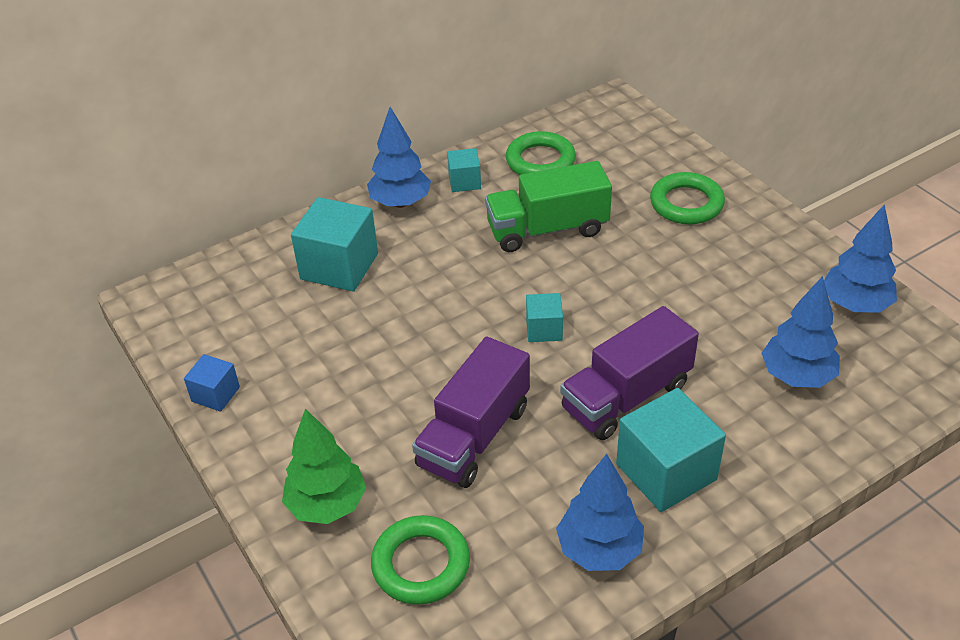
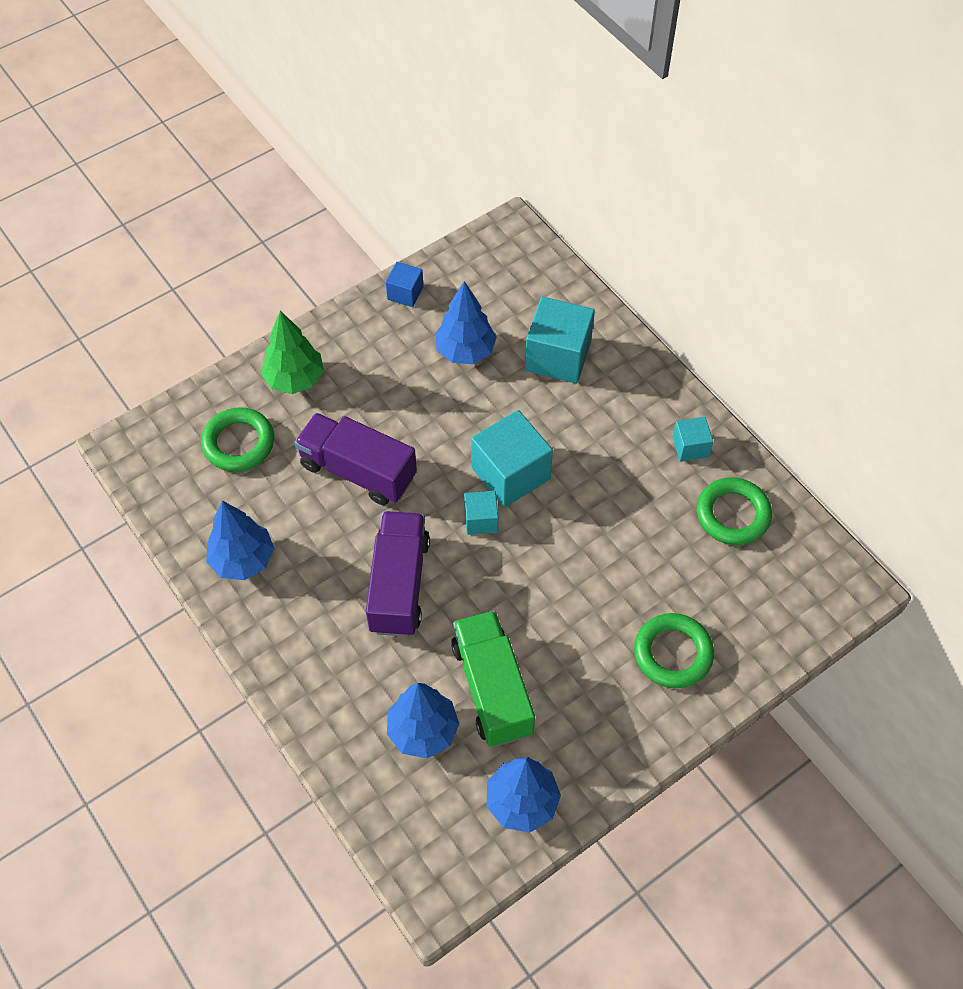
camera: 85 degrees right, 15 degrees up
blue tree [367,107,431,208] -> blue tree moved to [435,281,497,364]
green truck [485,161,612,252] -> green truck moved to [451,610,535,747]
purple truck [560,306,699,440] -> purple truck turned 45 degrees clockwise [366,511,430,637]
turquoise cube [616,388,726,512] -> turquoise cube moved to [471,410,553,507]

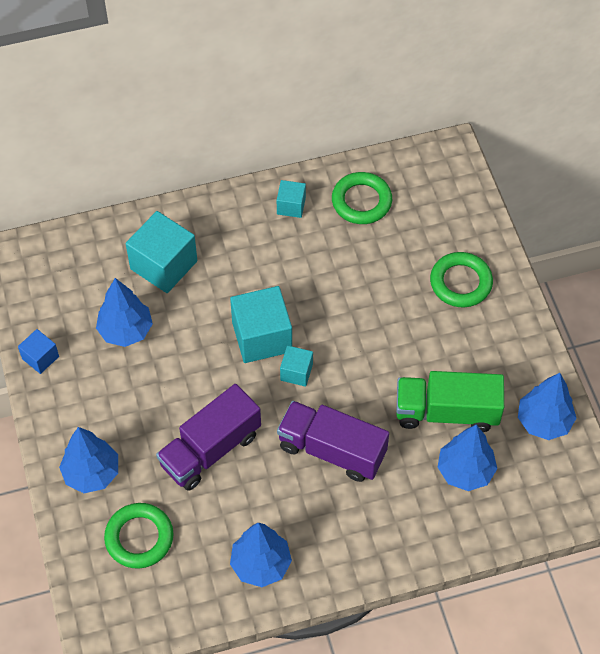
camera: 70 degrees left, 0 degrees up
green tree [261,311,324,394] -> blue tree [59,427,118,493]

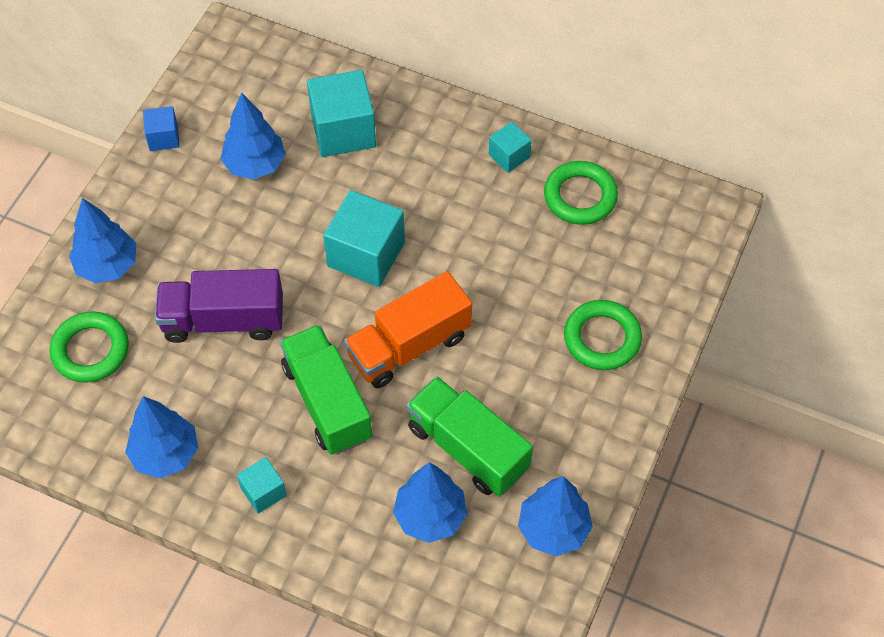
camera: 40 degrees right, 0 degrees up
purple truck [277,401,389,482] -> green truck [280,325,372,455]
turquoise cube [280,346,313,387] -> turquoise cube moved to [237,457,287,514]
none -> orange truck [344,271,472,388]

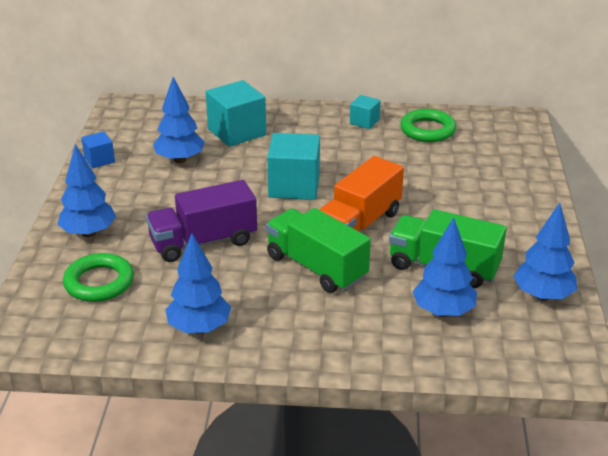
camera: 20 degrees left, 25 degrees down
turquoise cube [237,457,287,514] -> none
green ring [564,300,642,370] -> none

